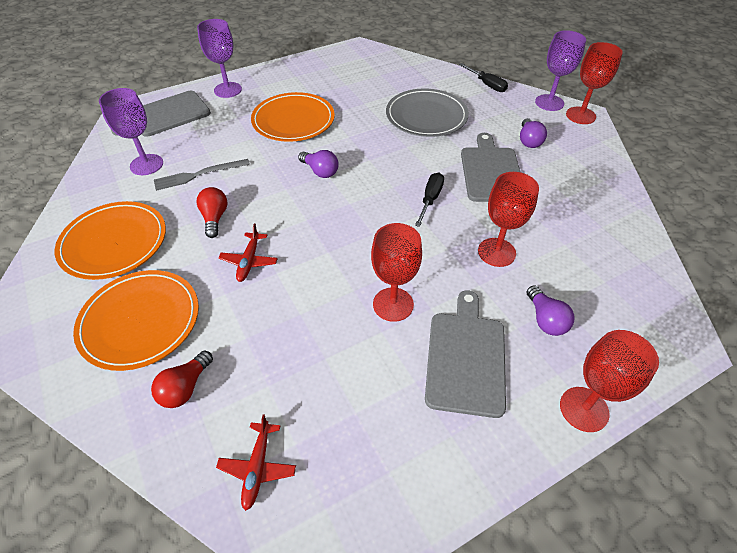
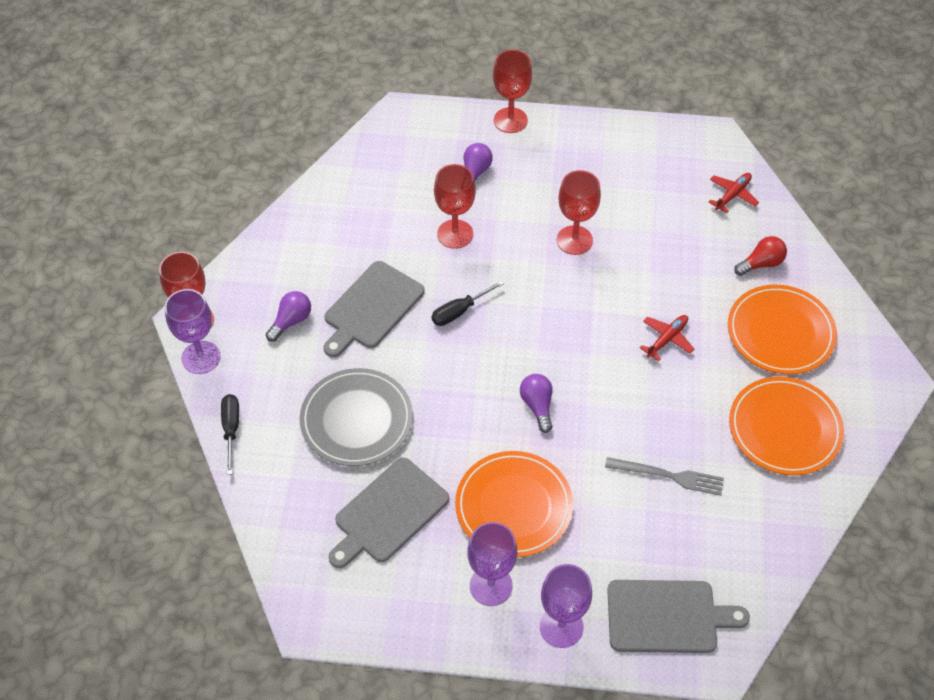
camera: 145 degrees left, 5 degrees up
purple goblet [99,88,163,175] -> purple goblet moved to [467,522,517,606]
red light bulb [196,187,227,238] -> none
grey cutting board [425,290,506,418] -> grey cutting board moved to [328,458,449,568]

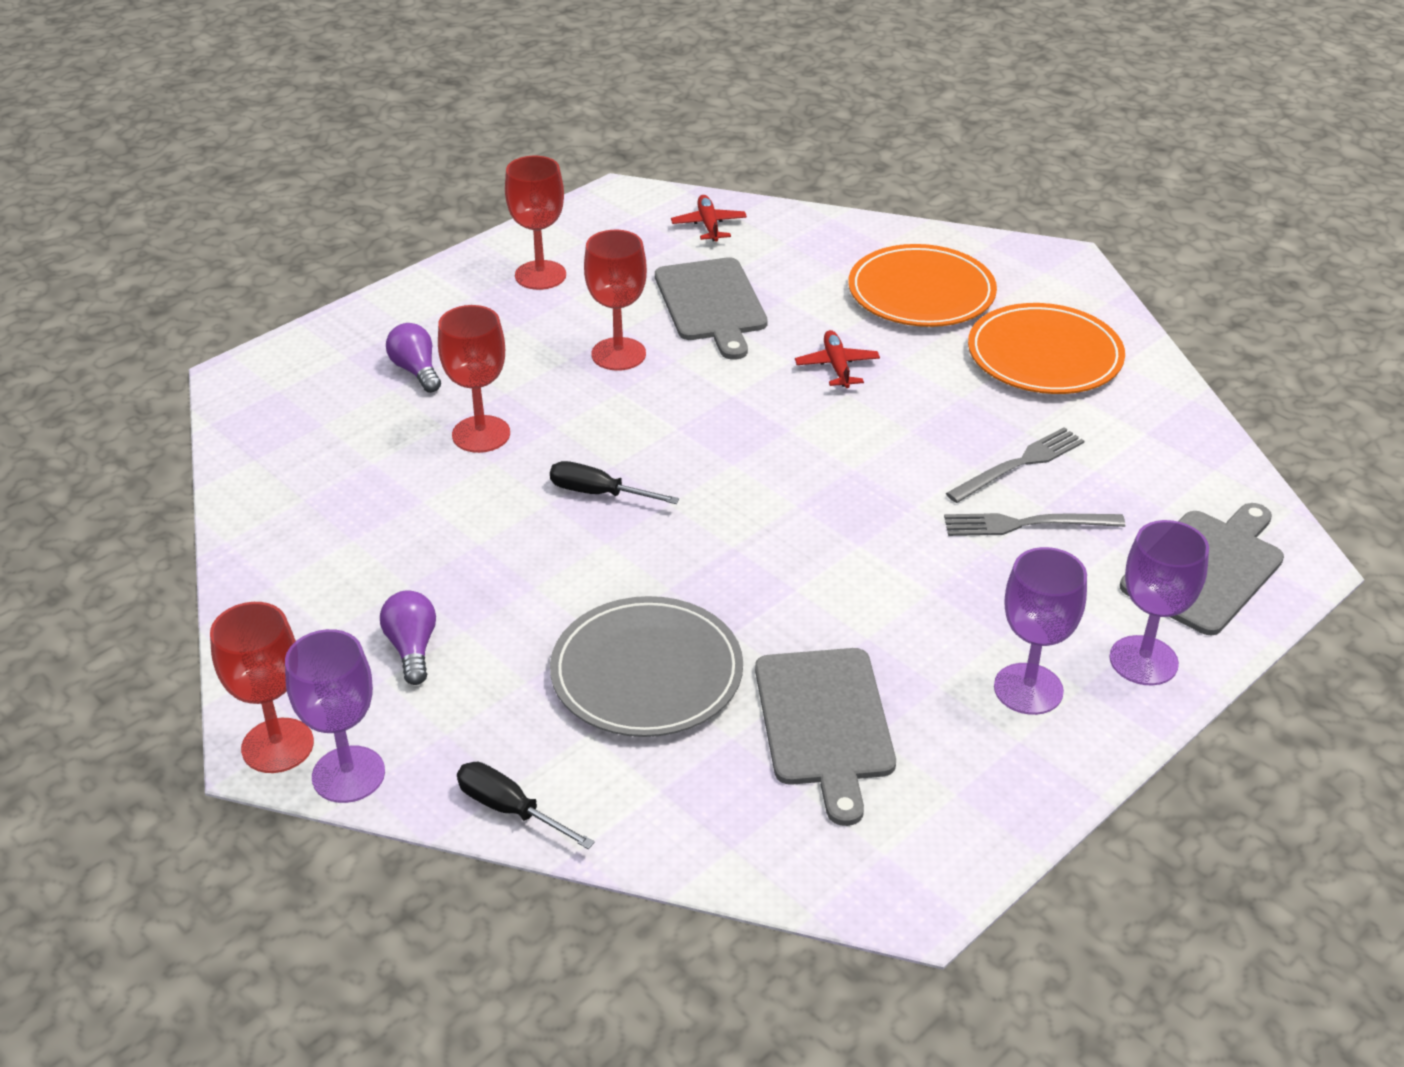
camera: 50 degrees left, 15 degrees down
grey cutting board [324,261,425,357] -> grey cutting board moved to [655,257,768,360]
black screwdriver [432,280,504,326] -> black screwdriver turned 105 degrees clockwise [550,461,679,504]
orange plate [455,451,573,557] -> none
red goblet [493,50,532,133] -> red goblet moved to [505,156,566,290]
purple light bulb [520,374,553,433] -> none
red light bulb [734,236,787,276] -> none
none -> grey fork [944,513,1125,536]

